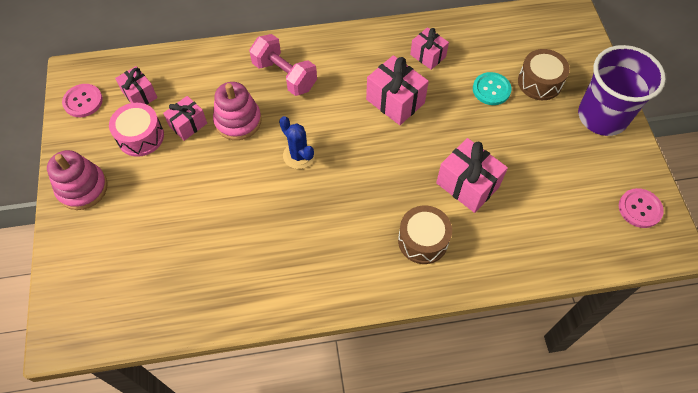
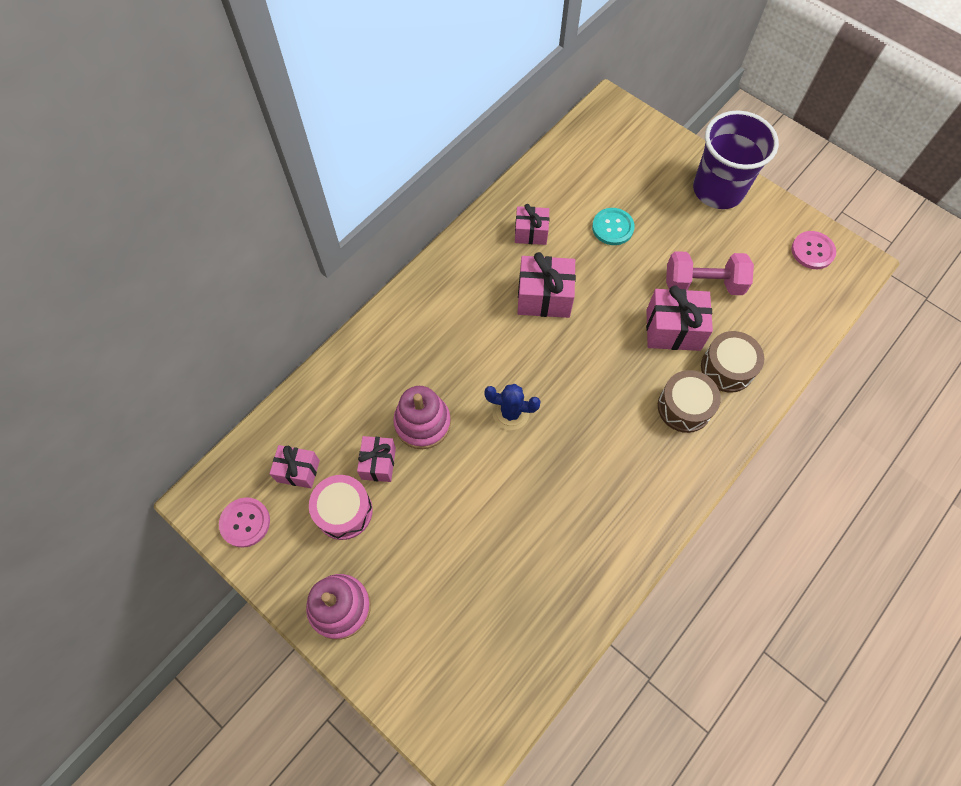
camera: 40 degrees left, 5 degrees up
pink dumbbell [249,34,317,96] -> pink dumbbell moved to [666,251,754,295]
brown drum [518,49,570,100] -> brown drum moved to [701,331,764,393]

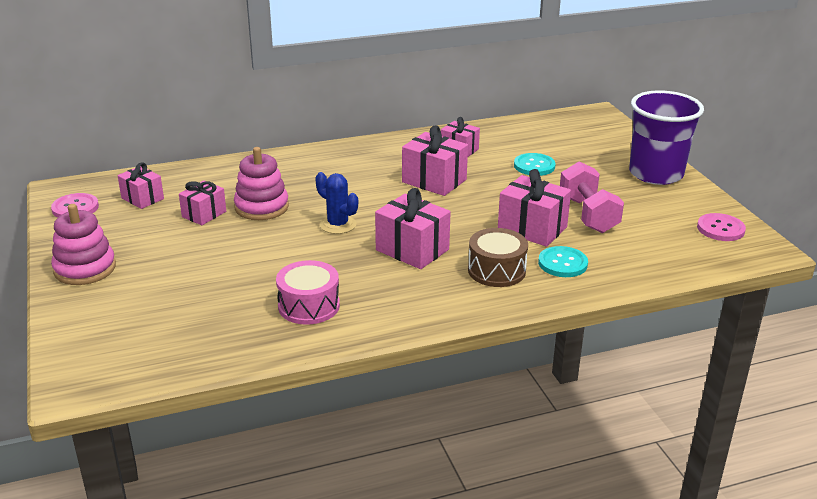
camera: 30 degrees right, 35 degrees down
pink drum [309,475,373,540] -> pink drum moved to [276,260,340,325]
pink dumbbell [666,251,754,295] -> pink dumbbell turned 45 degrees clockwise [560,161,624,233]
brown drum [701,331,764,393] -> turquoise button [538,246,588,277]
none -> pink gift [375,188,451,269]

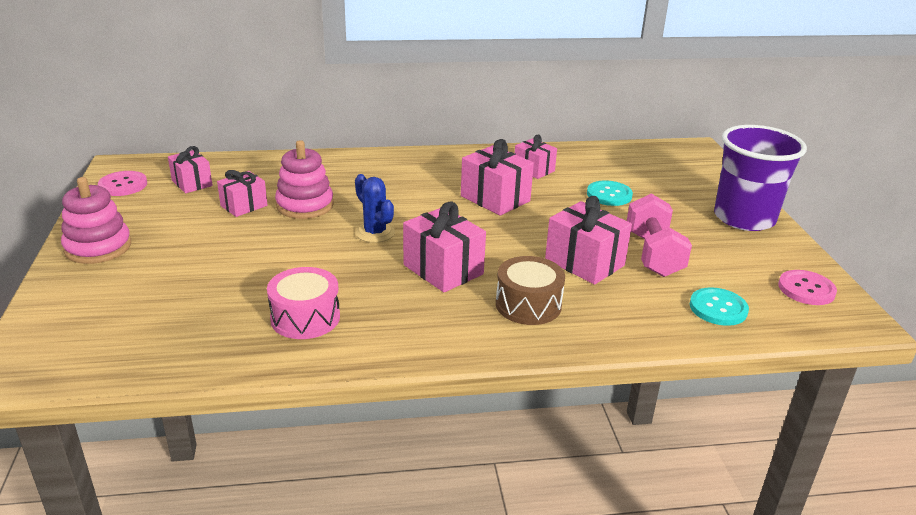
camera: 10 degrees right, 0 degrees up
turquoise button [538,246,588,277] -> turquoise button moved to [690,287,749,326]

